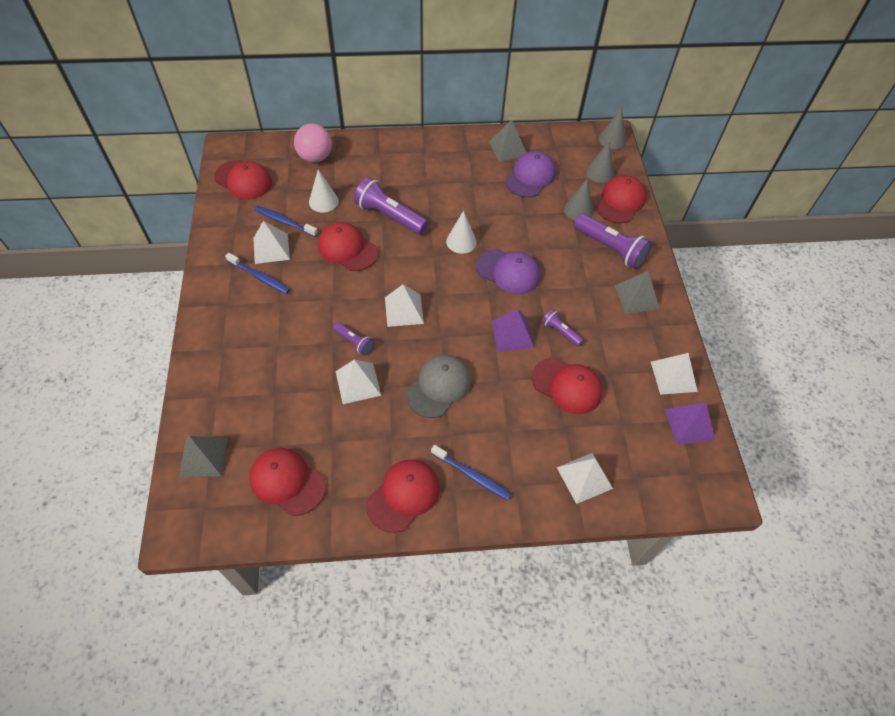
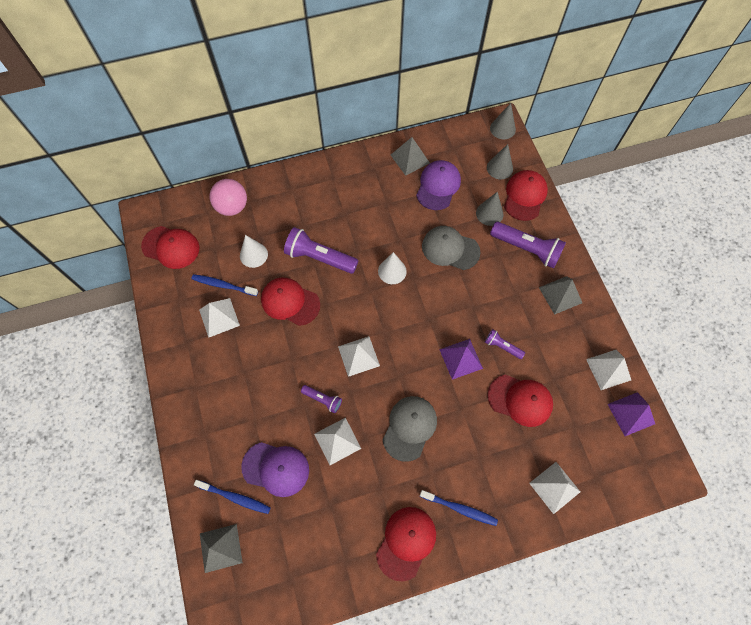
camera: 10 degrees left, 10 degrees up
blue toothbrush [225,253,290,294] -> blue toothbrush moved to [194,480,271,514]
red cap [249,448,325,516] -> none
purple cap [476,249,540,294] -> purple cap moved to [241,442,309,497]
none -> grey cap [422,226,480,270]

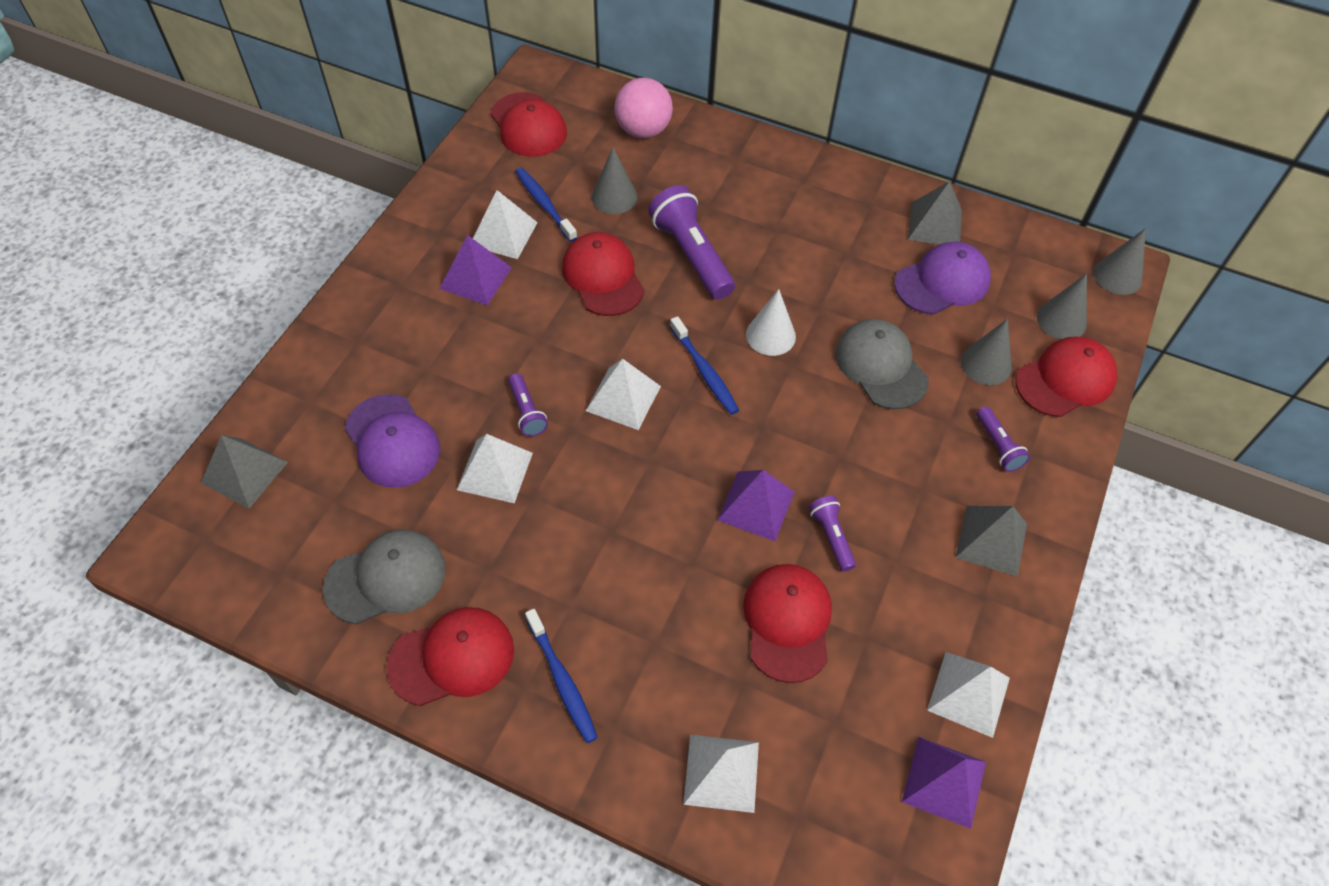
camera: 40 degrees right, 10 degrees down
blue toothbrush [194,480,271,514] -> blue toothbrush moved to [670,316,739,415]
white cone [240,235,268,268] -> grey cone [592,147,637,214]
grey cap [382,396,437,462] -> grey cap moved to [323,530,446,624]
red cap [488,374,553,427] -> red cap turned 150 degrees counterclockwise [743,564,832,683]
purple flashlight [490,222,566,269] -> purple flashlight [976,406,1030,472], size x0.52
none -> purple pyramid [439,235,512,305]

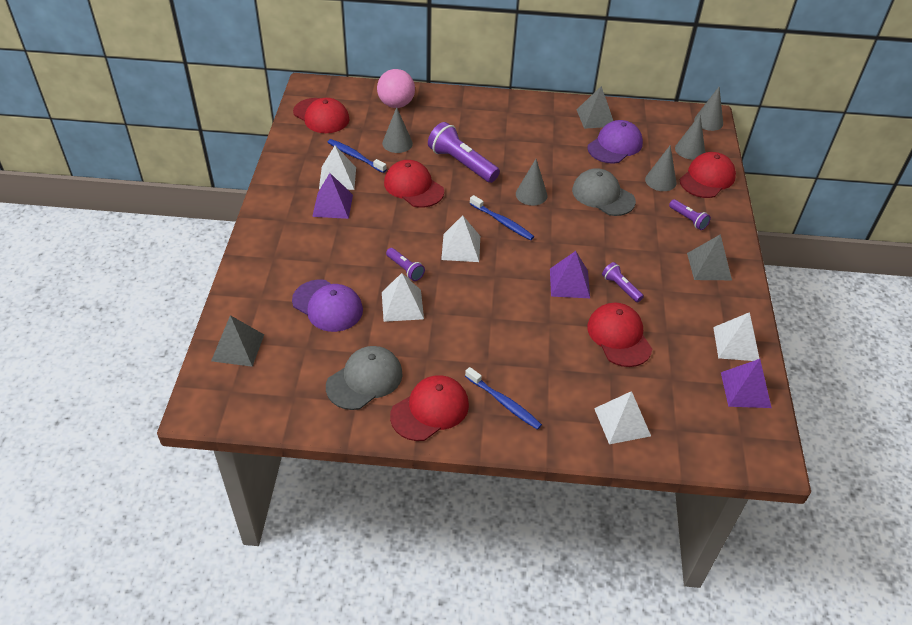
camera: 20 degrees left, 10 degrees down
white cone [746,289,796,356] -> grey cone [516,159,547,206]

